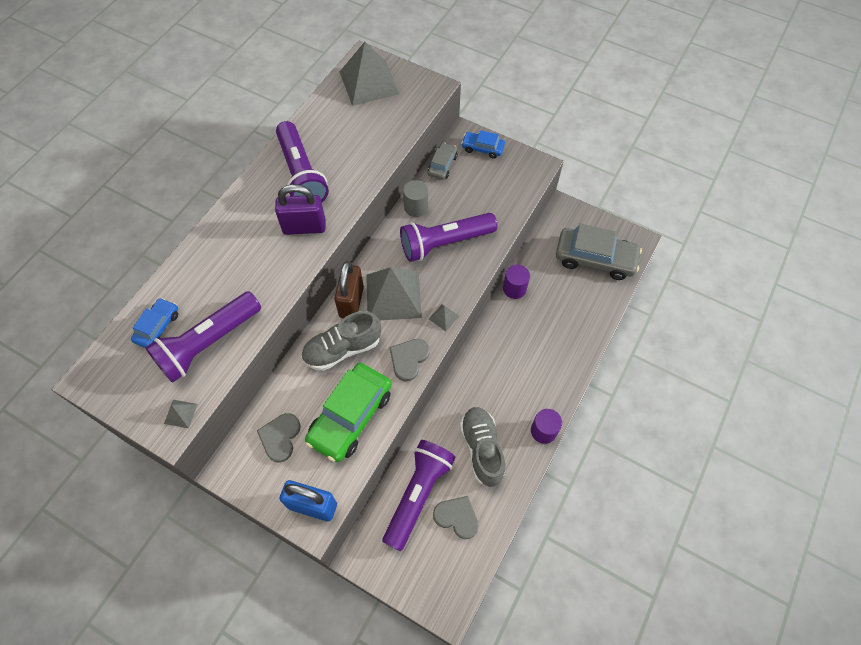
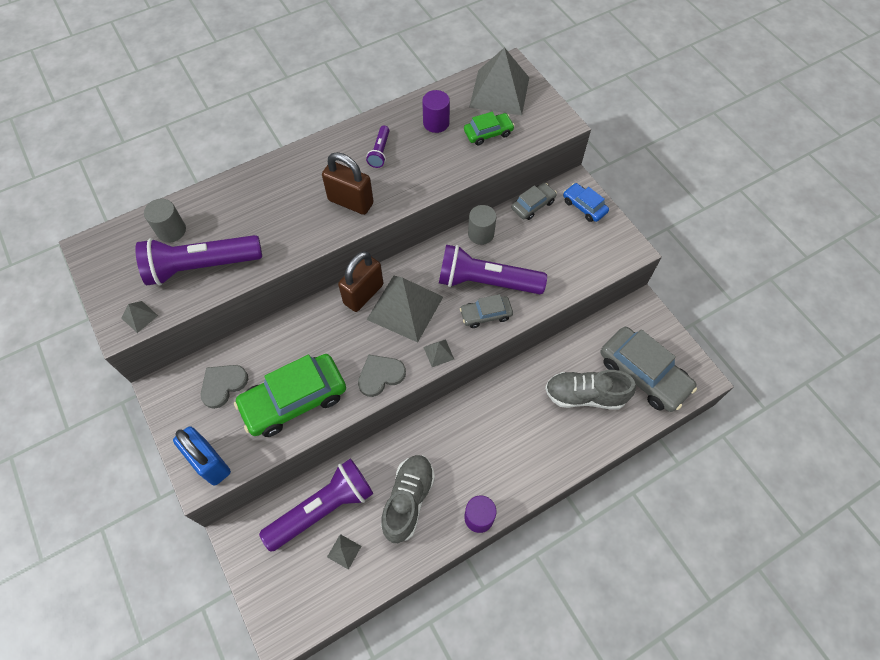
camera: 30 degrees right, 0 degrees up
blue car [131,298,178,348] -> grey cylinder [144,199,186,243]
purple padlock [275,184,326,235] -> brown padlock [322,152,374,215]
purple flashlight [276,121,329,202] -> purple flashlight [366,126,390,168], size x0.46
grey shoe [301,311,381,371] -> grey shoe moved to [545,370,636,410]
grey heart [433,496,479,539] -> grey pyramid [327,534,361,570]
purple cylinder [503,265,530,299] -> purple cylinder moved to [422,90,450,133]
none -> grey car [460,294,513,328]
none -> green car [464,112,515,145]

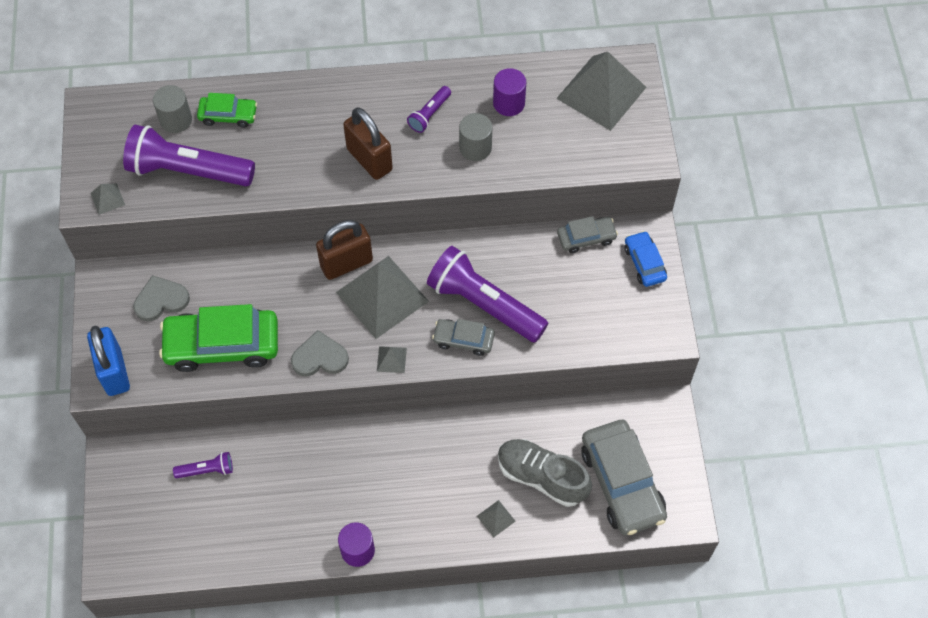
camera: 25 degrees right, 0 degrees up
purple flashlight [259,458,373,552] -> purple flashlight [173,452,233,478], size x0.46
grey pyramid [327,534,361,570] -> grey pyramid moved to [477,500,516,537]
grey shoe [381,455,435,543] -> none
green car [464,112,515,145] -> green car moved to [197,93,257,128]
grey cylinder [468,205,496,245] -> grey cylinder moved to [459,113,492,161]

